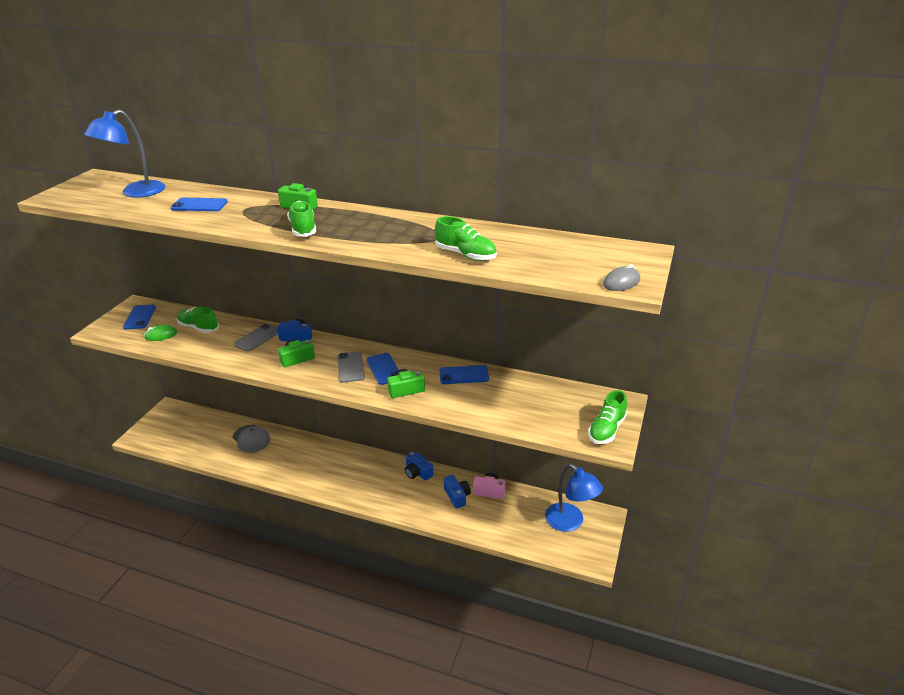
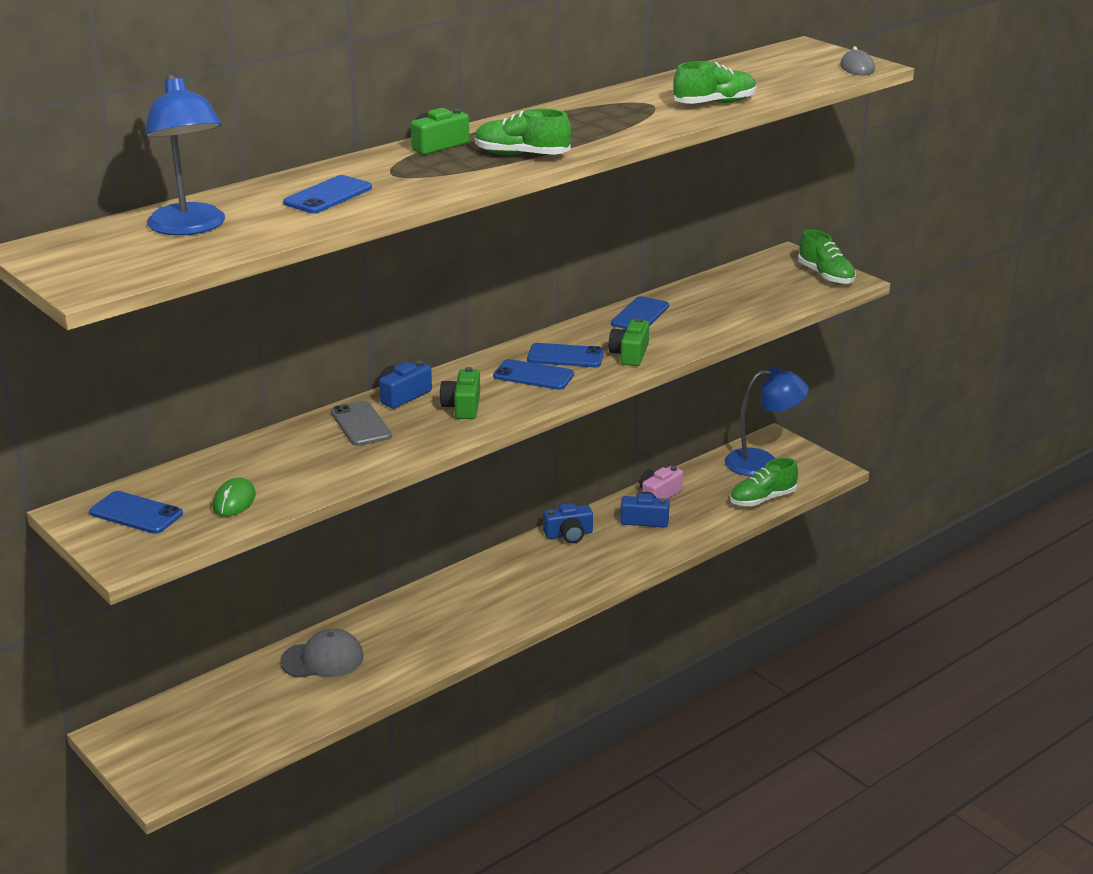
camera: 60 degrees left, 5 degrees down
green shoe [177,306,219,333] -> green shoe moved to [730,458,798,506]
grey phone [337,351,365,383] -> blue phone [493,359,574,390]

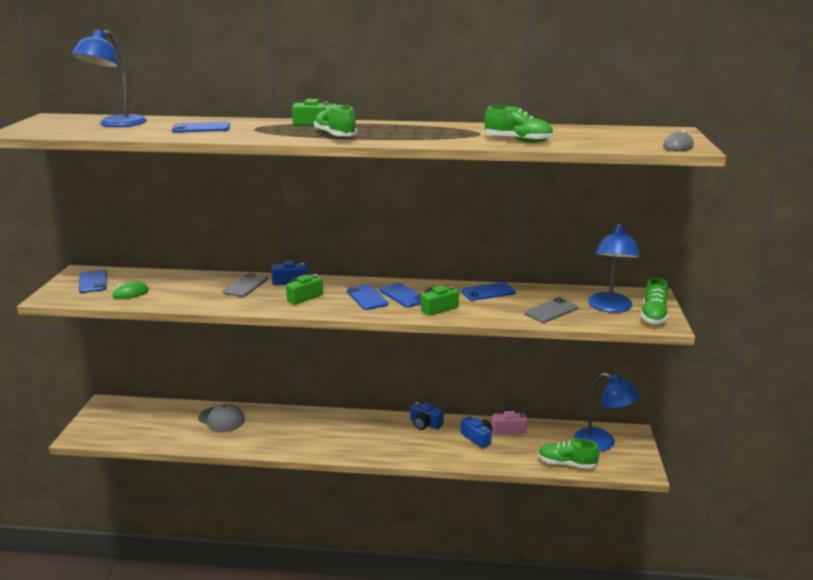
camera: 45 degrees right, 5 degrees down
none -> grey phone [525,297,578,323]
none -> blue lamp [588,223,640,313]

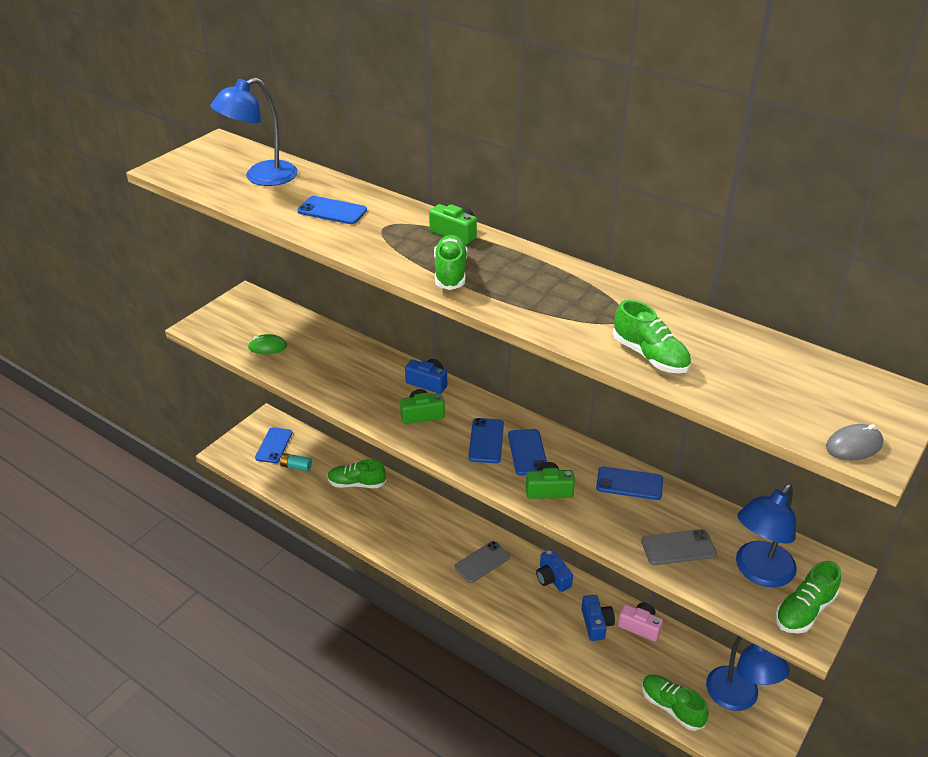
camera: 30 degrees right, 15 degrees up
blue phone [79,269,107,293] -> blue phone moved to [255,427,292,463]
grey cap [198,403,245,432] -> green shoe [327,459,386,488]
grey phone [223,273,269,297] -> grey phone moved to [454,541,510,583]
none -> turquoise battery [280,453,312,471]

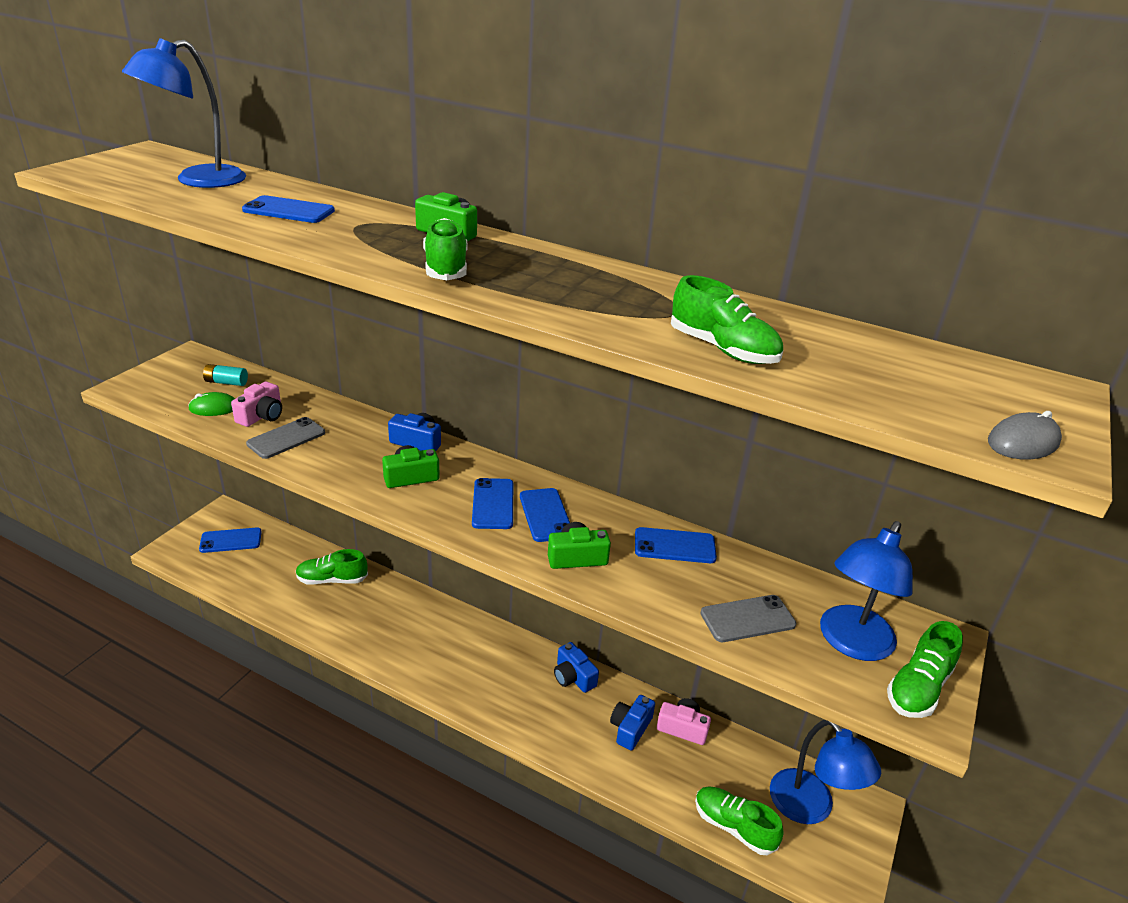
camera: 10 degrees left, 5 degrees down
blue phone [255,427,292,463] -> blue phone turned 75 degrees clockwise [199,528,261,553]
turquoise battery [280,453,312,471] -> turquoise battery moved to [203,364,248,386]
grey phone [454,541,510,583] -> grey phone moved to [246,417,325,459]
blue camera [581,595,615,641] -> blue camera turned 135 degrees counterclockwise [610,695,655,751]
none -> pink camera [231,382,282,427]

